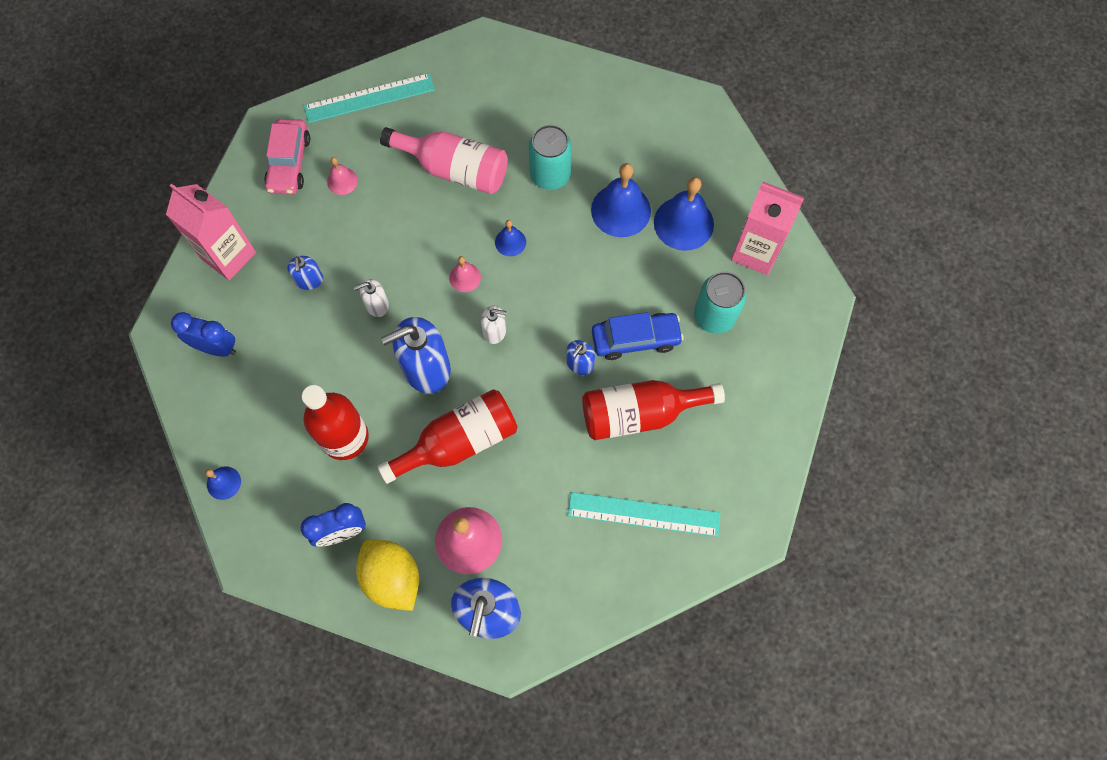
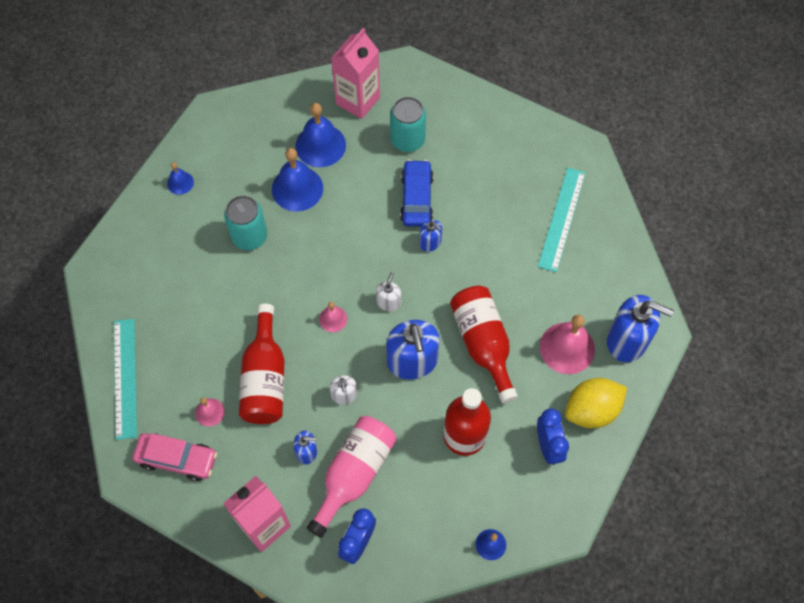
camera: 80 degrees left, 5 degrees down
pink bottle [380,127,508,194] -> pink bottle moved to [307,416,397,538]
blue bell [495,220,526,256] -> blue bell moved to [167,162,194,195]
red bottle [582,380,725,440] -> red bottle moved to [239,304,285,424]

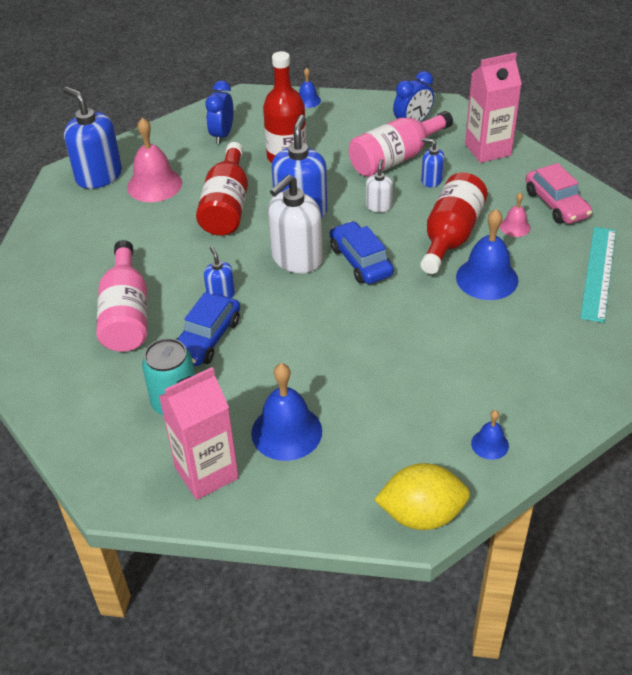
camera: 155 degrees left, 20 degrees down
pink car [133,433,217,481] -> pink car turned 150 degrees counterclockwise [525,163,592,224]
turquoise can [224,196,267,250] -> none
blue bell [272,148,323,212] -> blue bell moved to [456,209,518,300]
pink bell [319,302,347,332] -> blue car [330,221,394,284]
white soap dispenser [376,272,401,311] -> white soap dispenser [268,175,323,273], size x1.99
turquoise ruler [538,168,586,272] -> none
yellow lemon [565,378,627,428] -> yellow lemon moved to [374,463,470,530]
none -> pink bottle [96,240,147,352]

